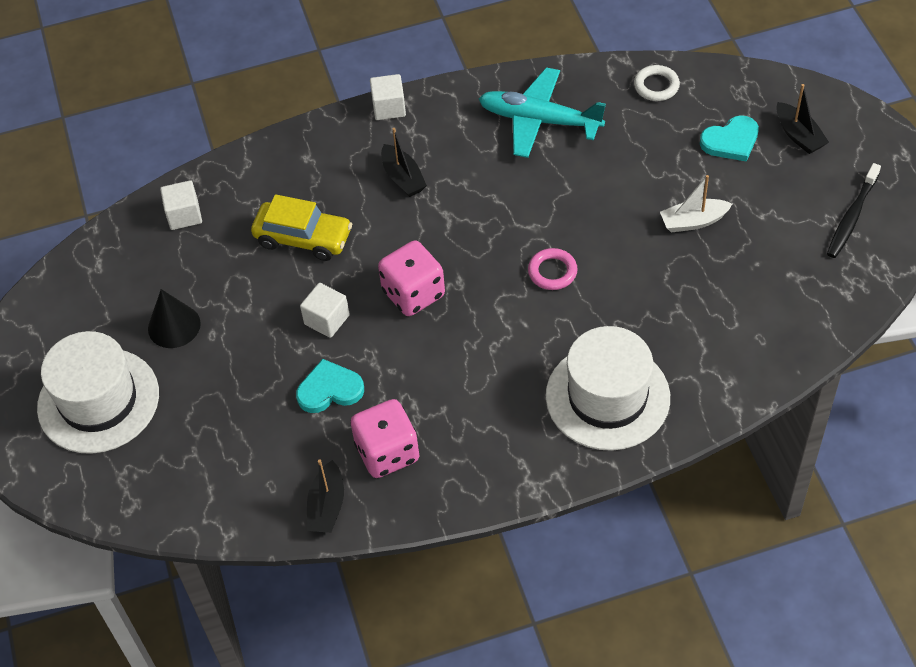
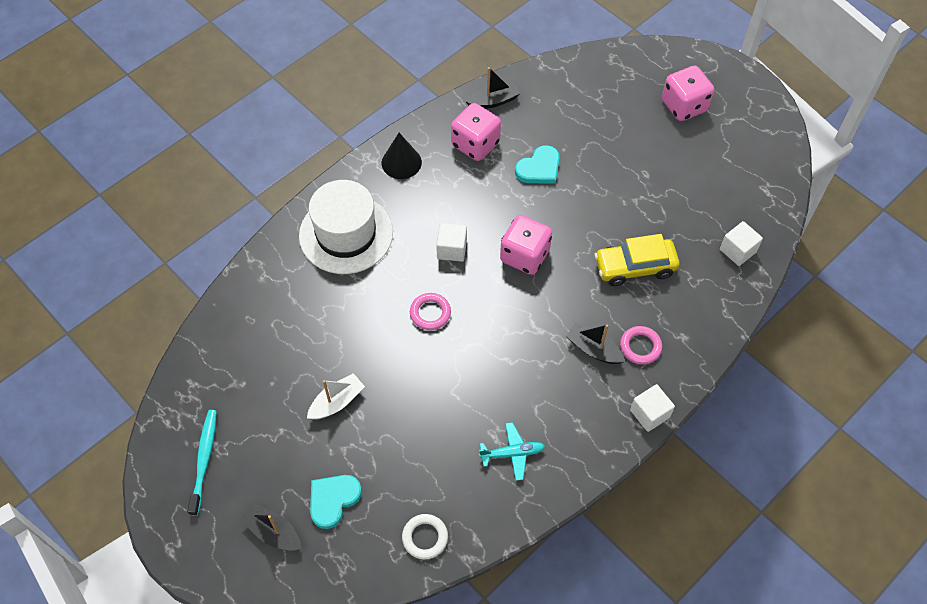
camera: 150 degrees right, 5 degrees up
white hat [37,331,159,454] -> pink dice [662,65,714,121]
black cone [148,289,201,348] -> black cone moved to [382,133,422,179]
white cube [300,283,350,338] -> white cube moved to [436,223,467,262]
black boat [307,460,344,533] -> black boat turned 90 degrees clockwise [466,67,520,109]
turquoise plane [479,67,606,158] -> turquoise plane [479,422,545,481], size x0.54
black toothbrush [827,163,881,258] -> turquoise toothbrush [187,410,217,516]
none -> pink ring [620,326,662,365]

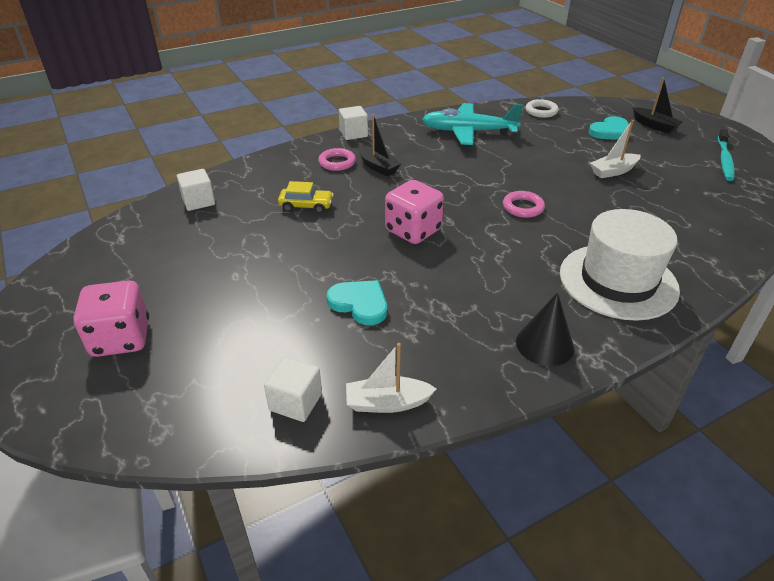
camera: 165 degrees left, 20 degrees down
white cube [436,223,467,262] -> white cube moved to [264,357,322,422]
pink dice [451,103,501,161] -> none
black boat [466,67,520,109] -> white boat [346,343,437,413]
turquoise plane [479,422,545,481] -> turquoise plane [422,103,523,145], size x1.87
turquoise heart [515,145,560,184] -> turquoise heart turned 60 degrees clockwise [326,280,387,325]
yellow car [594,234,680,286] -> yellow car [278,181,334,214], size x0.64

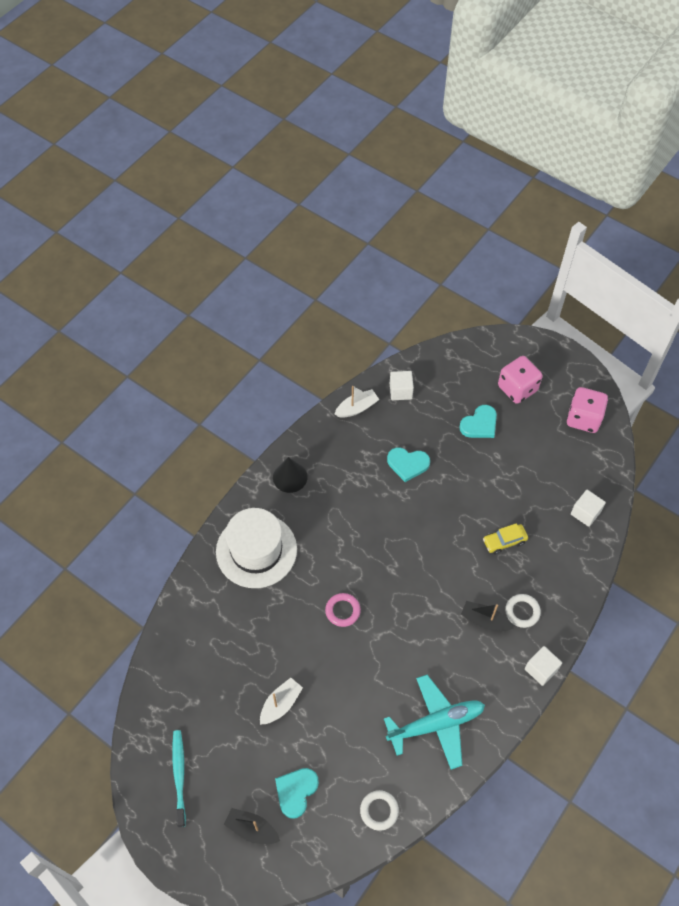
camera: 155 degrees right, 20 degrees up
pink ring [318,148,356,171] -> white ring [505,594,541,628]
pink dice [385,180,444,244] -> pink dice moved to [567,387,608,433]
none -> turquoise heart [459,405,497,438]

